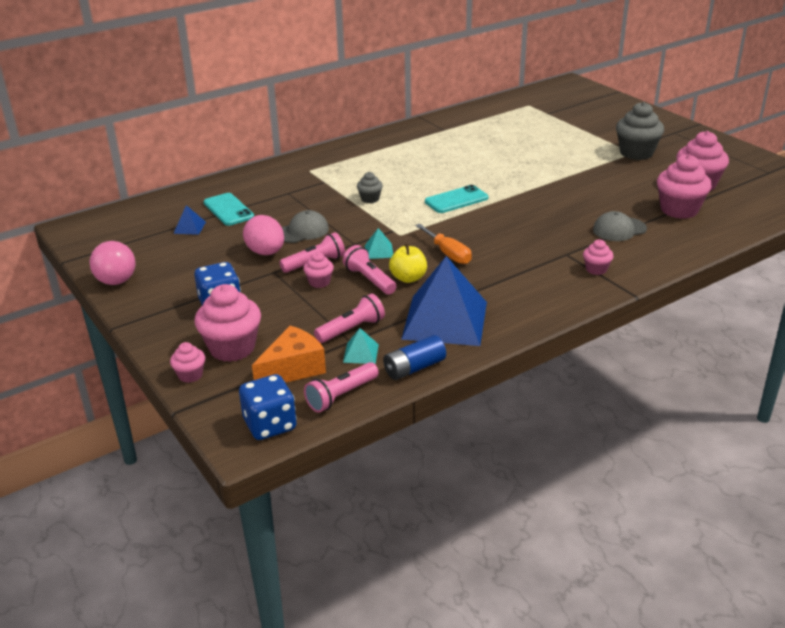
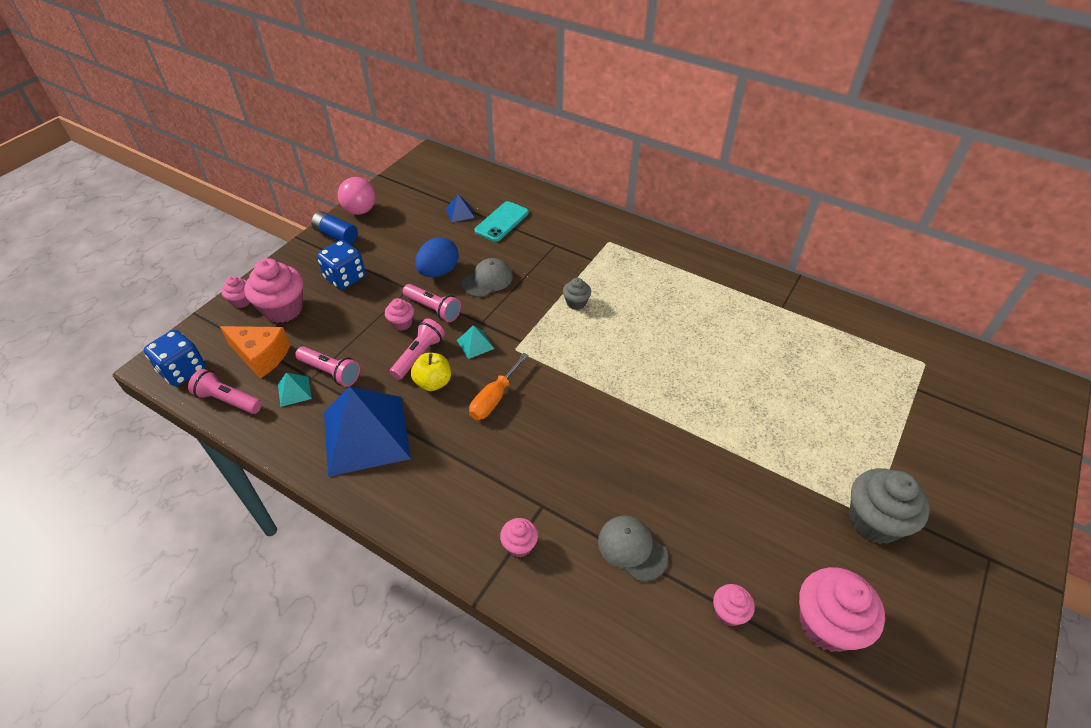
camera: 65 degrees right, 15 degrees up
pink egg [243,215,284,255] -> blue egg [415,237,459,277]
grey cap [282,210,329,243] -> grey cap turned 75 degrees counterclockwise [462,258,513,297]
blue battery [383,335,446,380] -> blue battery moved to [311,211,358,244]
turquoise phone [425,185,488,213] -> none
pink cupcake [657,154,712,219] -> pink cupcake [713,584,755,626], size x0.51

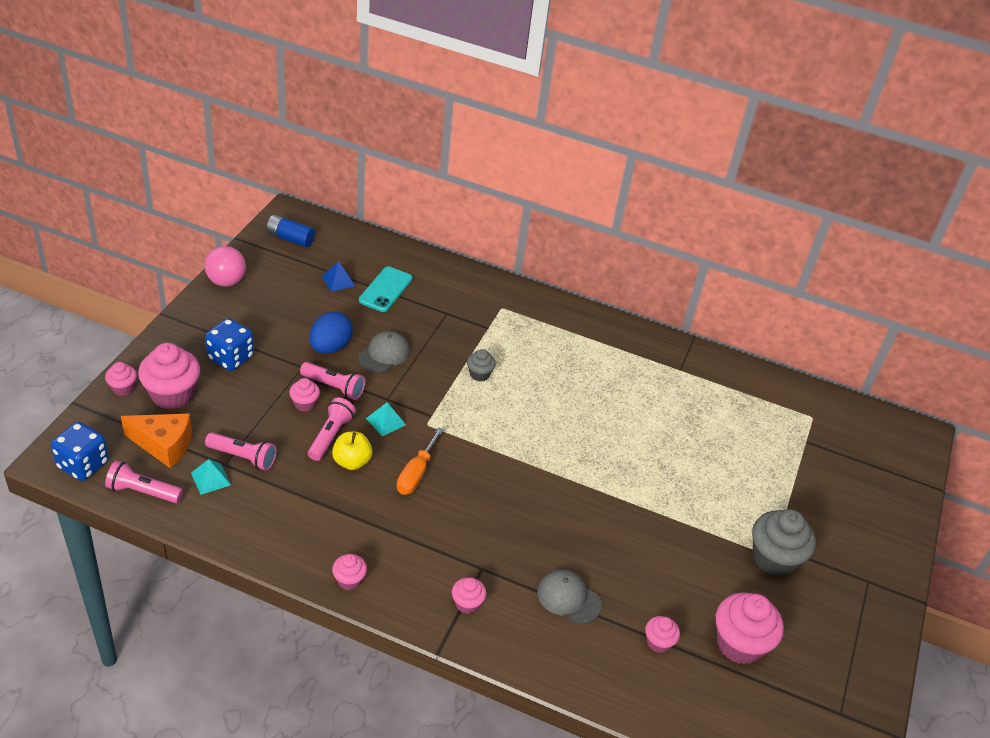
camera: 15 degrees left, 5 degrees down
blue battery [311,211,358,244] -> blue battery moved to [266,214,315,247]
blue pyramid [324,387,411,477] -> none
none -> pink cupcake [332,554,367,590]

